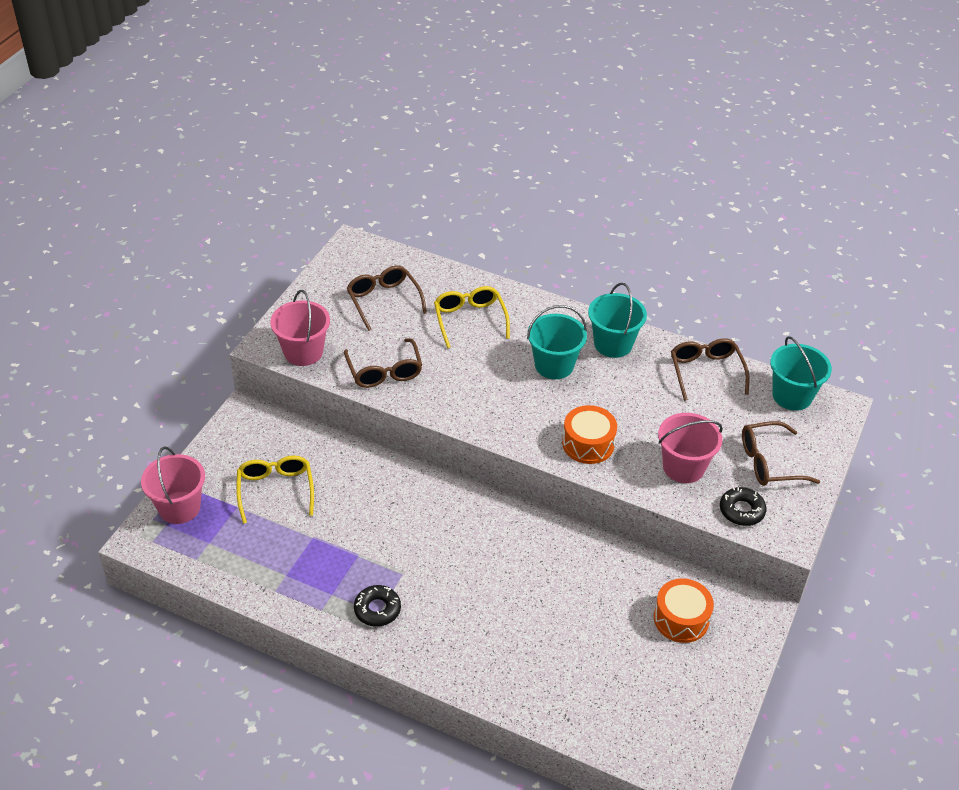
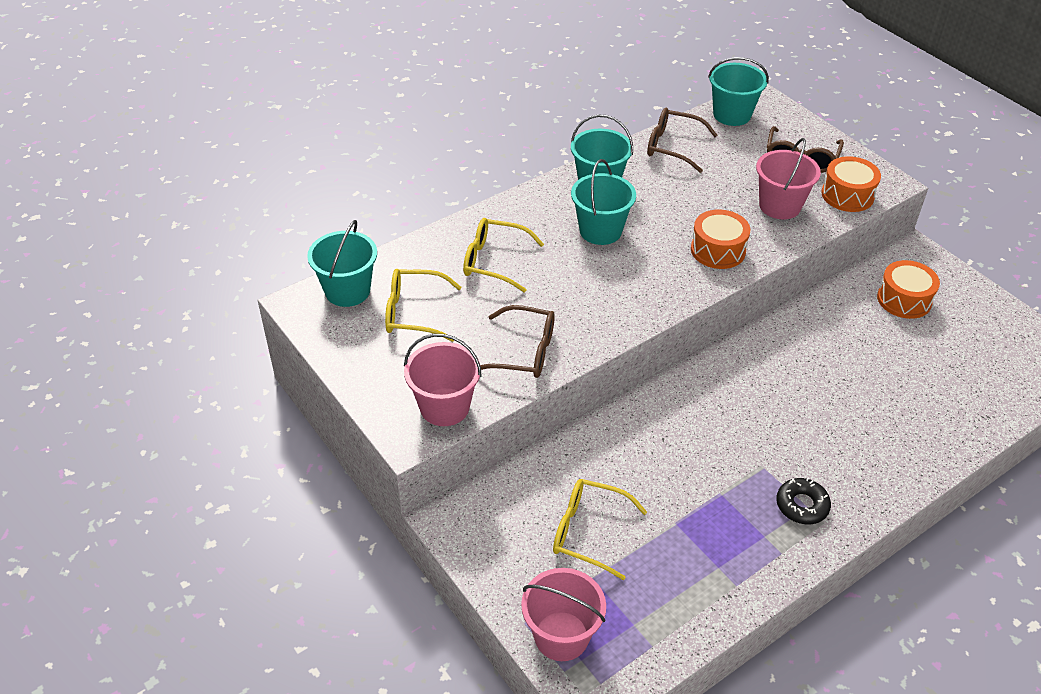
camera: 60 degrees left, 0 degrees up
brown glasses [347,265,427,331] -> yellow glasses [385,269,462,342]
black donut [720,487,766,526] -> orange drum [821,156,881,212]
none -> turquoise bucket [307,220,377,307]

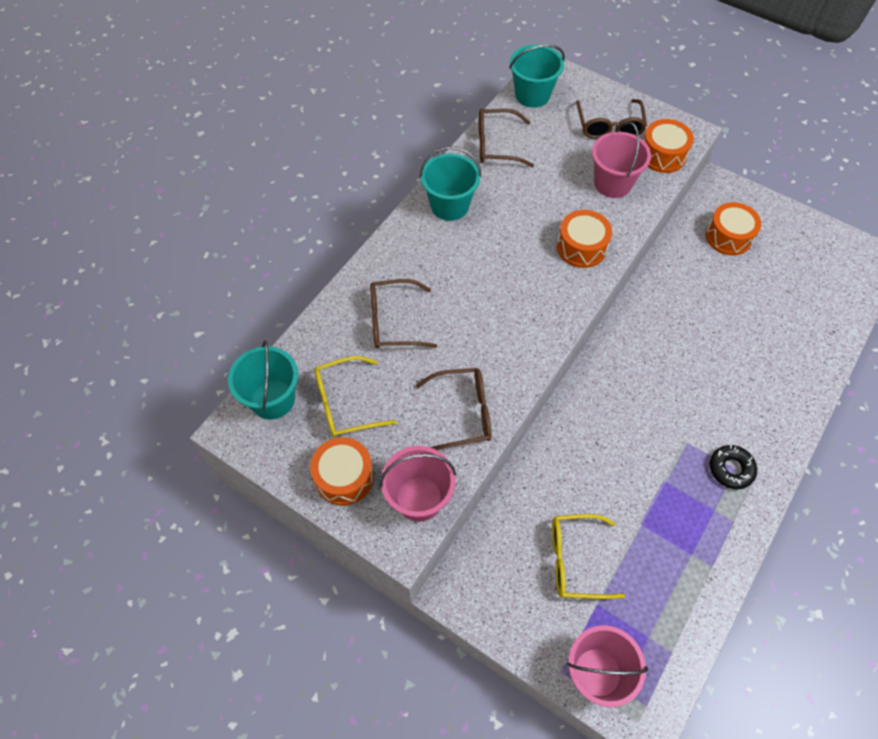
camera: 20 degrees left, 15 degrees up
yellow glasses [463,218,544,292] -> brown glasses [370,279,437,348]
turquoise bucket [571,159,636,245] -> none
none -> orange drum [310,437,374,506]

